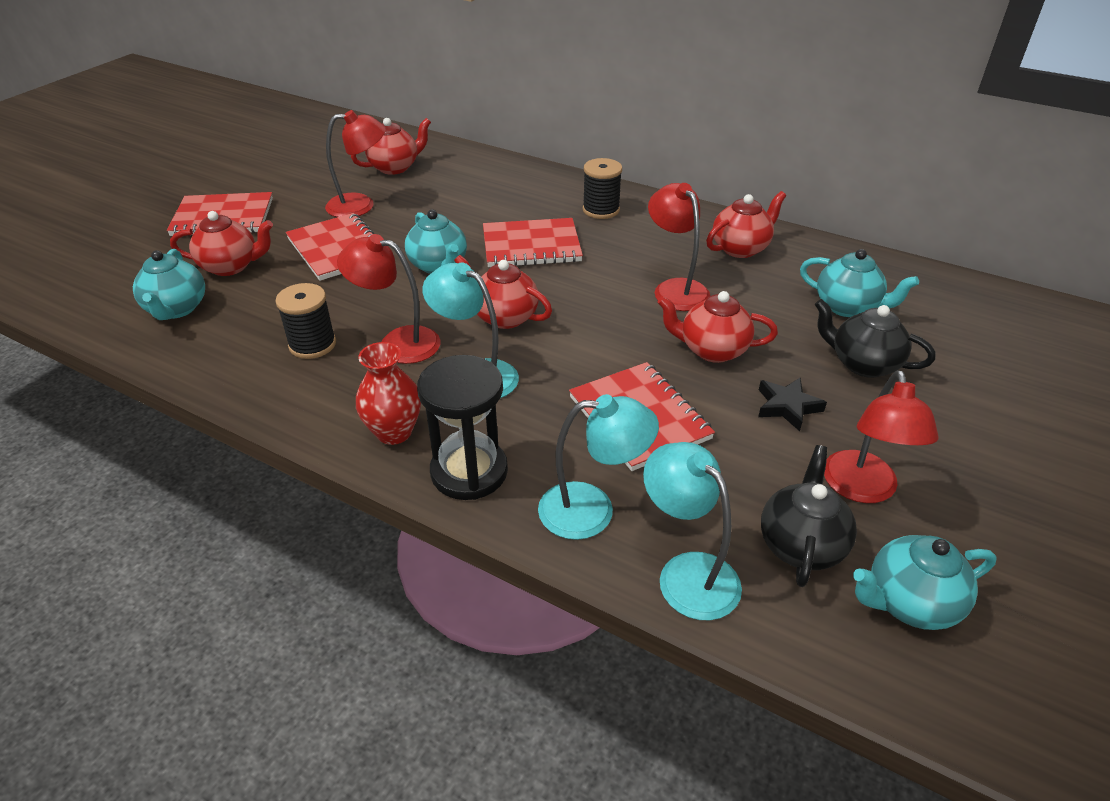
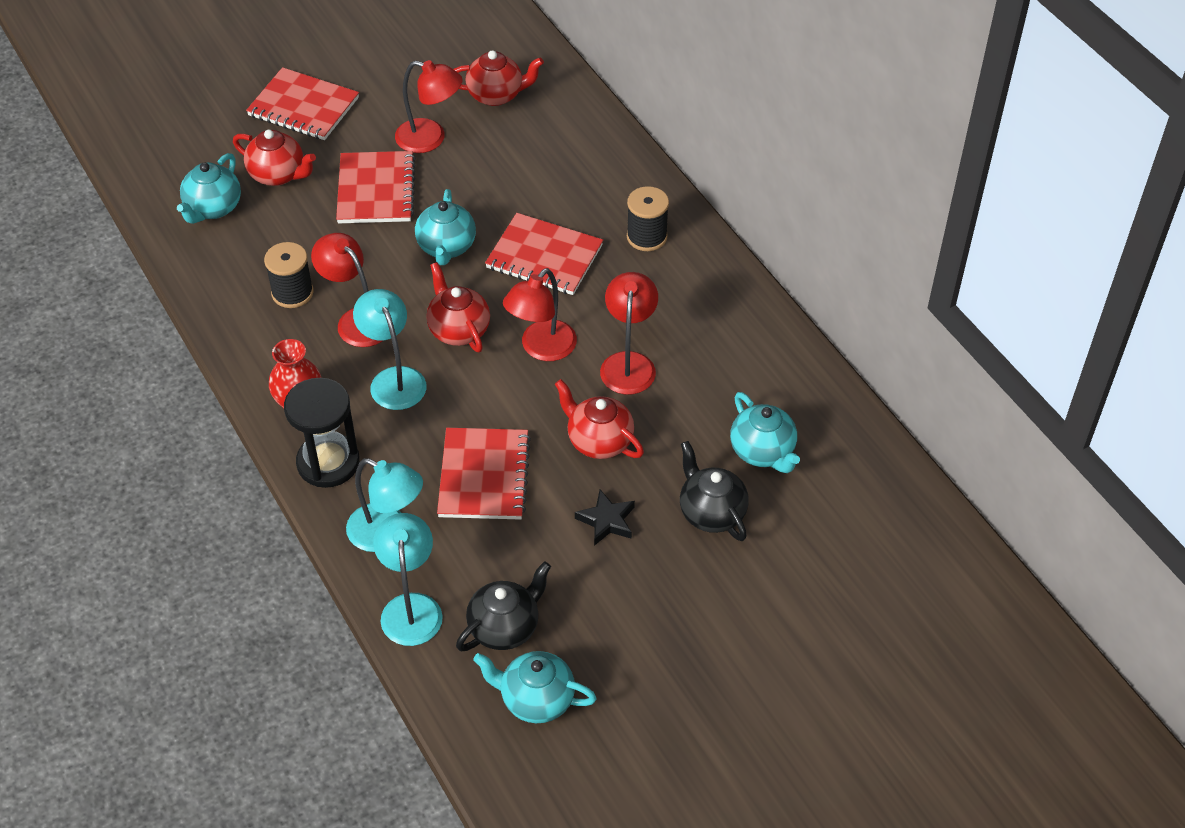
camera: 30 degrees right, 10 degrees up
red teapot [706,191,786,258] -> none
red lamp [824,370,939,503] -> red lamp moved to [503,268,577,361]

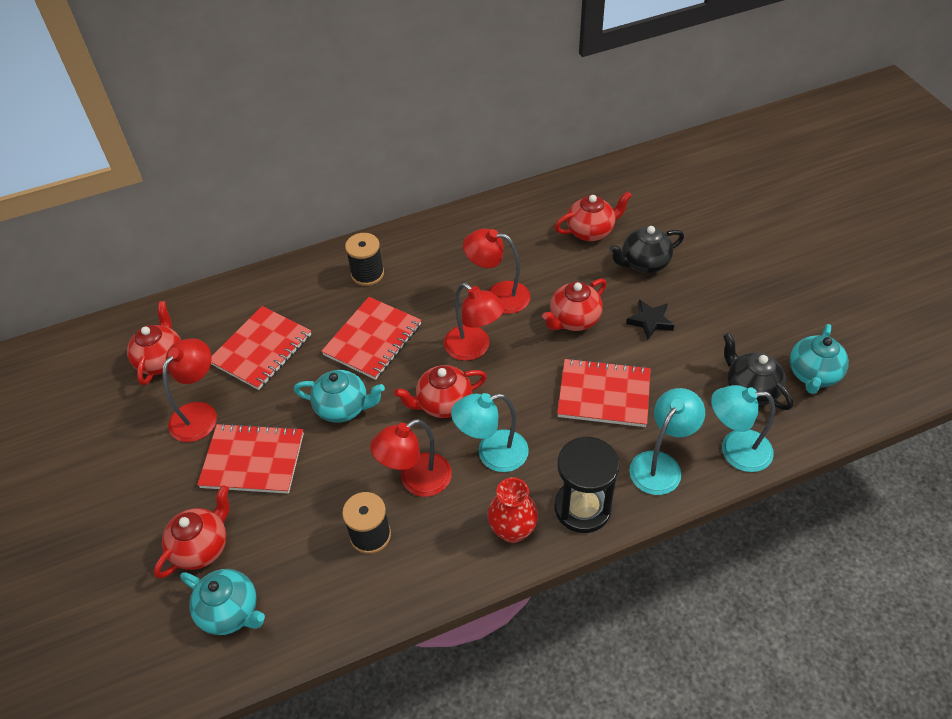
camera: 80 degrees left, 0 degrees up
red notebook [246,67,359,140] -> red notebook moved to [211,306,311,390]
turquoise teapot [730,392,800,473] -> red teapot [555,191,632,241]

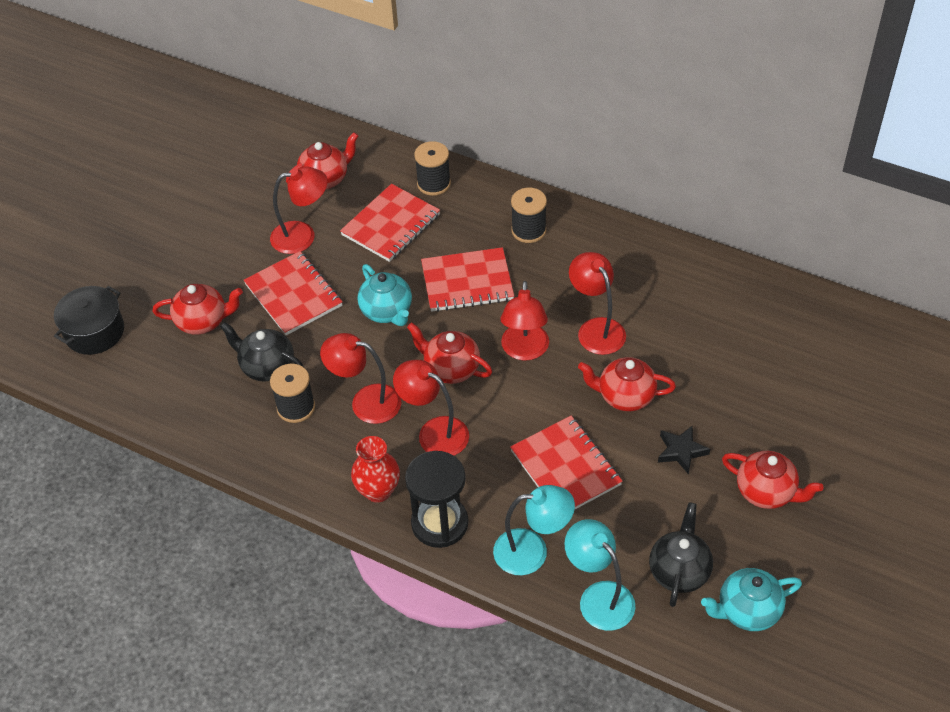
camera: 50 degrees right, 0 degrees up
turquoise teapot [180,569,265,635] -> none
red notebook [211,306,311,390] -> red notebook turned 45 degrees counterclockwise [340,184,440,262]
turquoise lamp [451,393,529,472] -> red lamp [393,360,469,456]
red teapot [555,191,632,241] -> red teapot moved to [722,451,823,509]
black teapot [609,226,684,273] -> black teapot moved to [220,322,304,382]
none -> black pot [54,286,124,355]
none -> black spool [414,141,451,196]

